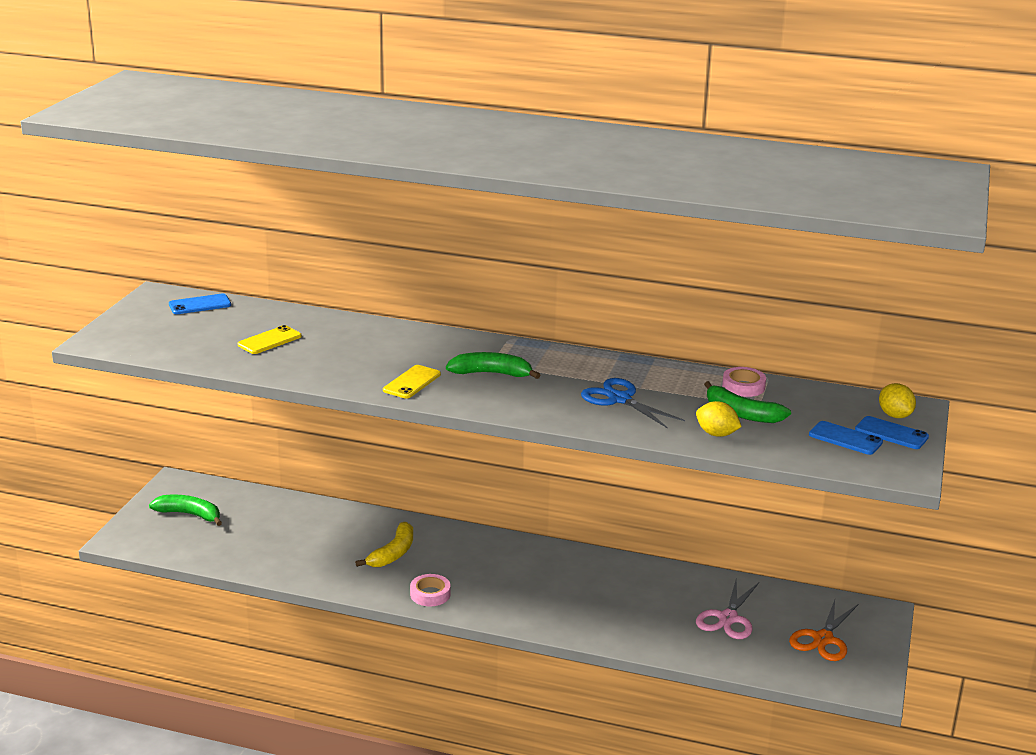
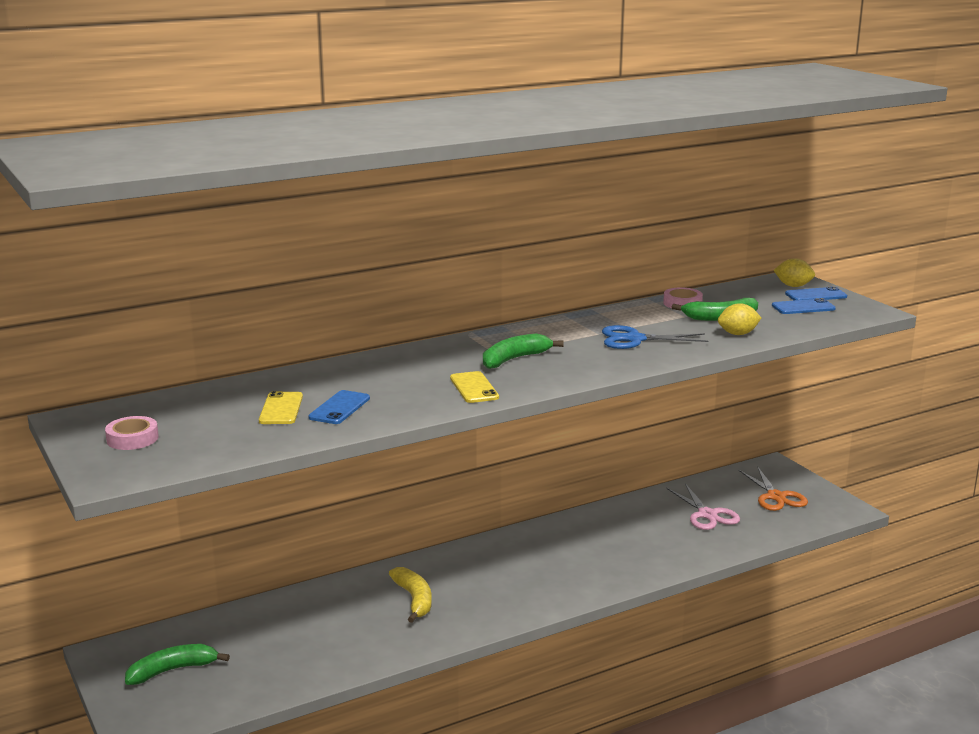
camera: 45 degrees left, 5 degrees down
blue phone [169,294,231,314] -> blue phone moved to [308,390,370,424]
pink tape [410,574,451,606] -> pink tape moved to [105,416,159,450]

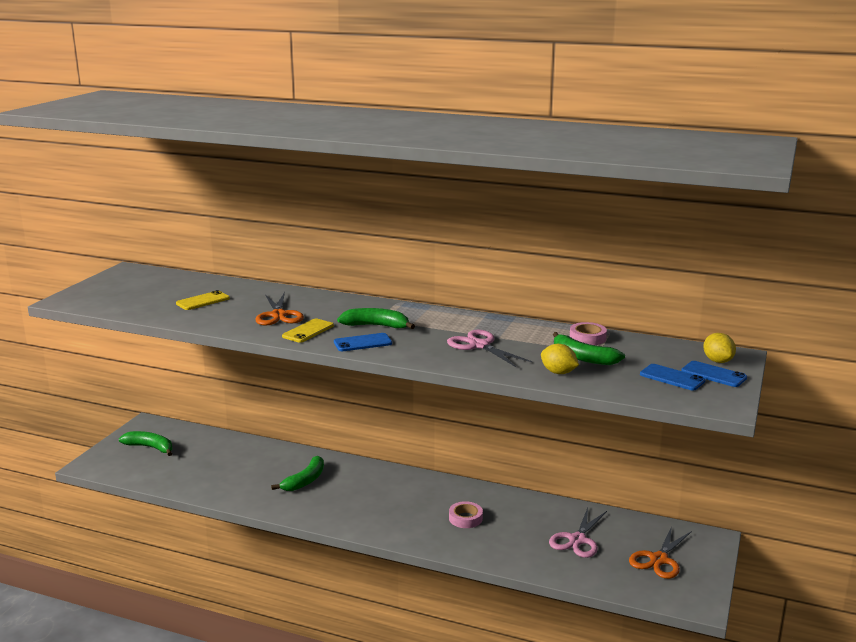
camera: 50 degrees right, 0 degrees up
pink tape [105,416,159,450] -> pink tape moved to [449,501,483,528]
blue phone [308,390,370,424] -> blue phone moved to [334,333,392,351]
yellow banana [389,567,432,623] -> green banana [271,456,324,491]
blue scissors [602,325,708,349] -> pink scissors [447,330,532,367]
none -> orange scissors [255,292,304,326]

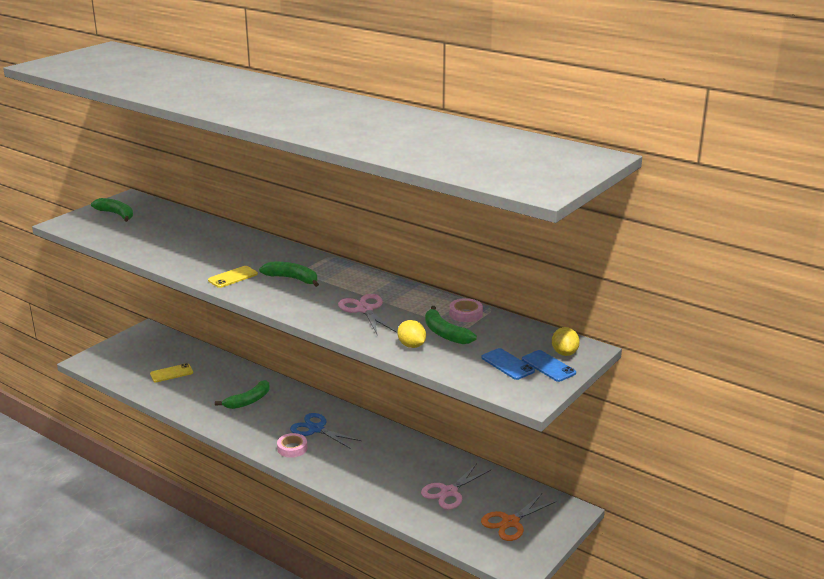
camera: 15 degrees right, 5 degrees up
green banana [119,431,172,456] -> green banana moved to [91,198,133,222]
yellow phone [176,290,230,310] -> yellow phone moved to [150,363,193,382]
orange scissors [255,292,304,326] -> none
blue phone [334,333,392,351] -> none
pink tape [449,501,483,528] -> pink tape moved to [277,433,307,458]
none -> blue scissors [290,413,361,449]

